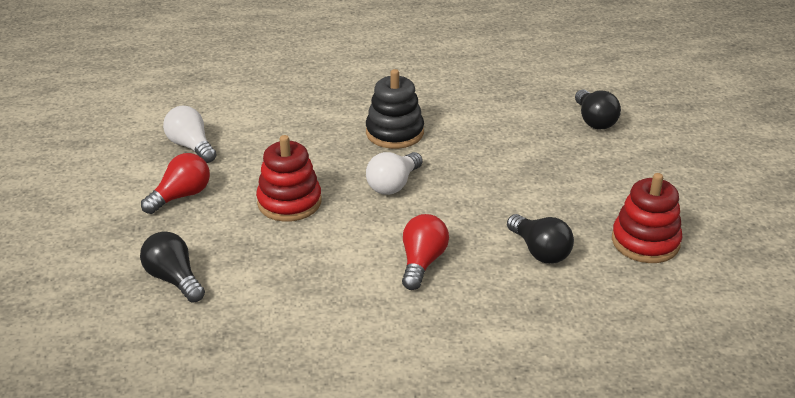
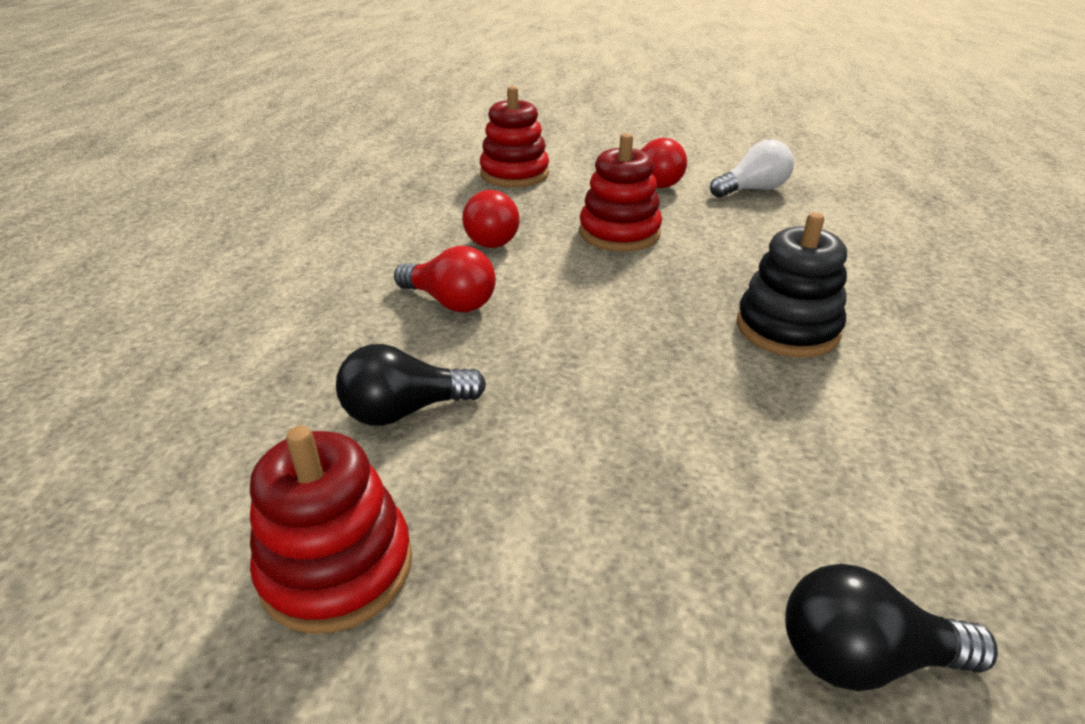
camera: 105 degrees right, 0 degrees up
black light bulb [140,231,205,302] -> red stacking toy [480,86,549,187]
white light bulb [366,152,423,195] -> none
none -> red light bulb [462,190,520,248]

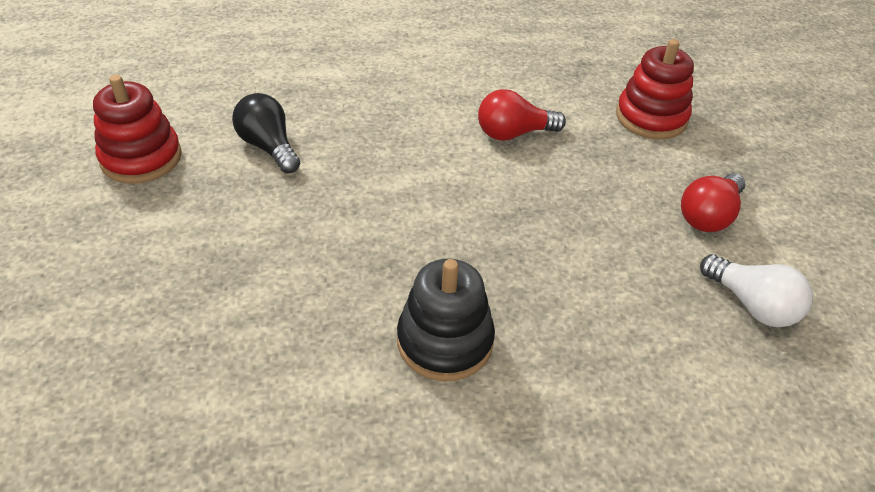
camera: 70 degrees right, 10 degrees up
red light bulb [394,246,496,312] -> none
red stacking toy [579,133,662,252] -> none
black light bulb [785,564,998,691] -> none

